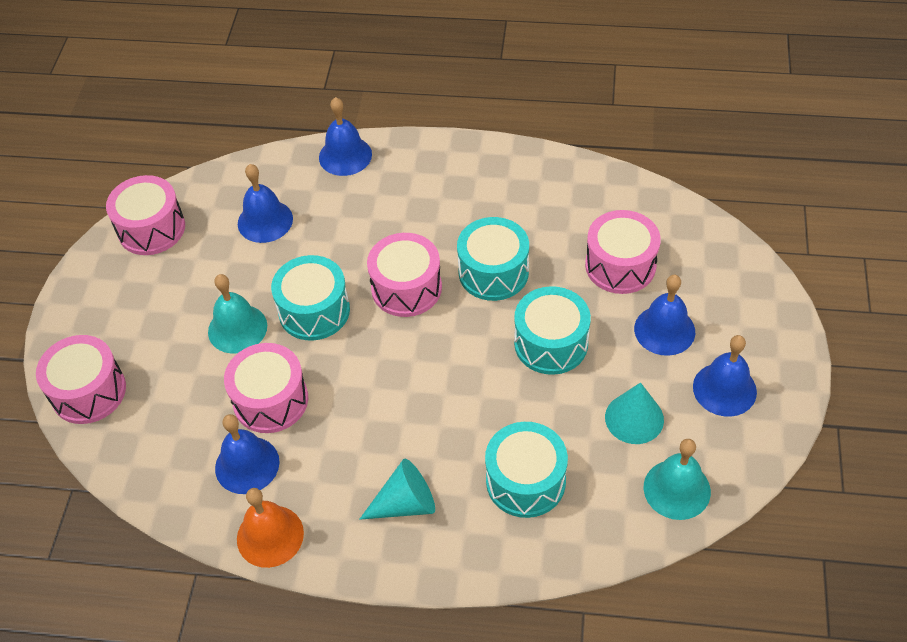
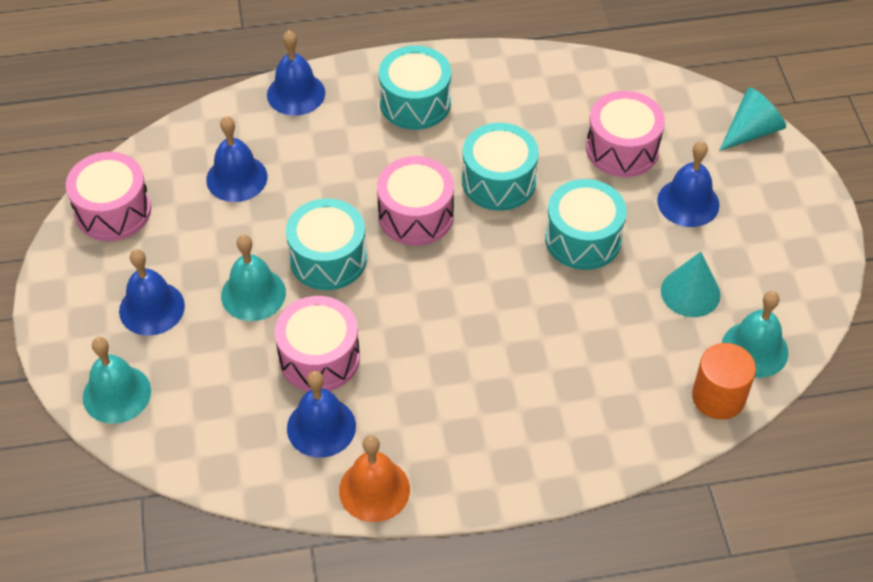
camera: 20 degrees left, 0 degrees up
pink drum [36,335,126,424] -> turquoise bell [83,337,151,424]
turquoise cone [359,459,435,520] -> turquoise cone moved to [719,87,786,151]
turquoise drum [485,422,568,518] -> turquoise drum moved to [379,46,451,130]
blue bell [693,335,757,417] -> blue bell moved to [119,249,185,336]
none -> orange cylinder [692,343,756,420]

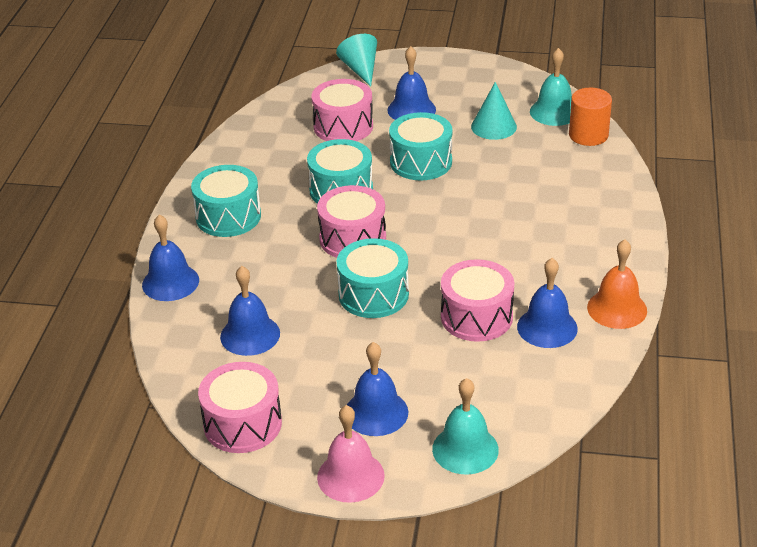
camera: 70 degrees left, 15 degrees down
turquoise bell [221,235,286,321] -> none
none -> pink bell [317,405,385,503]

